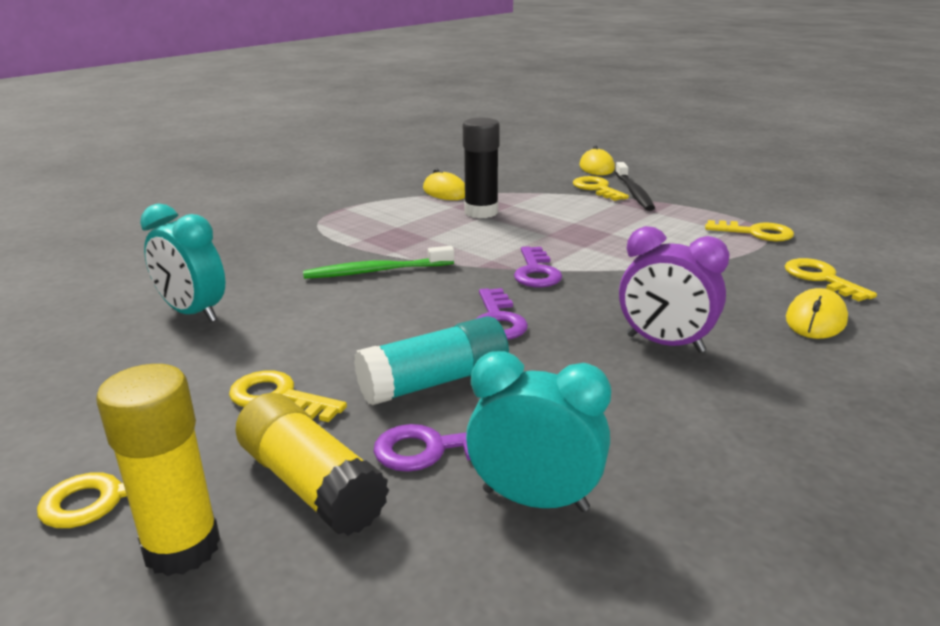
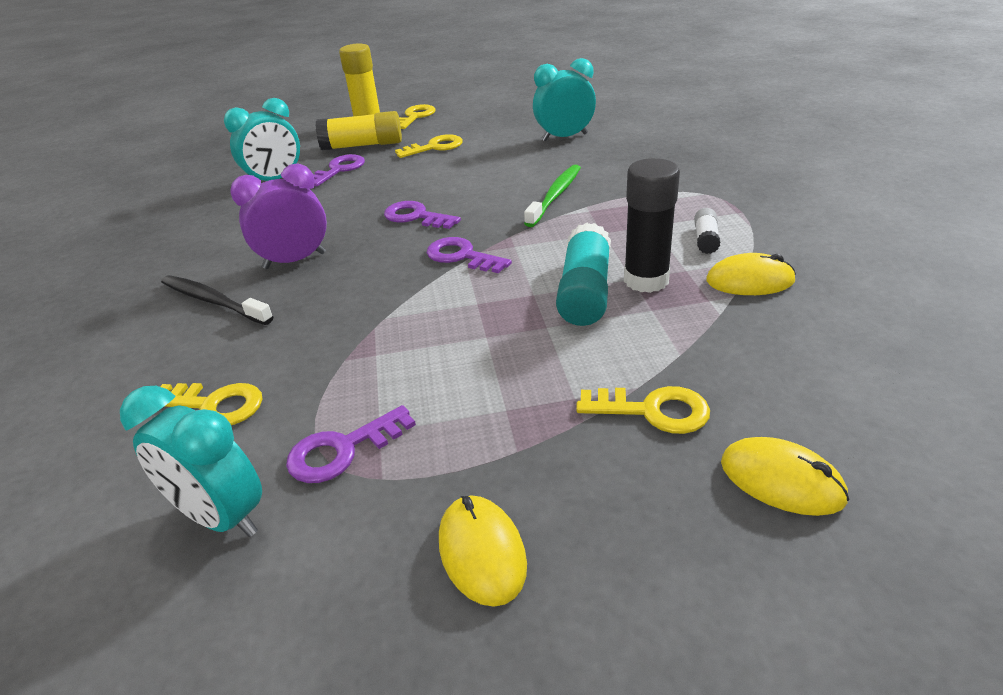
camera: 130 degrees right, 10 degrees up
turquoise glue stick [354,316,509,405] -> turquoise glue stick moved to [556,222,611,326]
black toothbrush [615,162,655,211] -> black toothbrush moved to [161,275,273,325]
yellow key [705,220,794,241] -> purple key [286,405,416,483]
yellow mouse [786,288,848,339] -> yellow mouse moved to [439,495,527,607]
none -> turquoise clock [120,386,262,537]
none -> white glue stick [694,208,720,254]

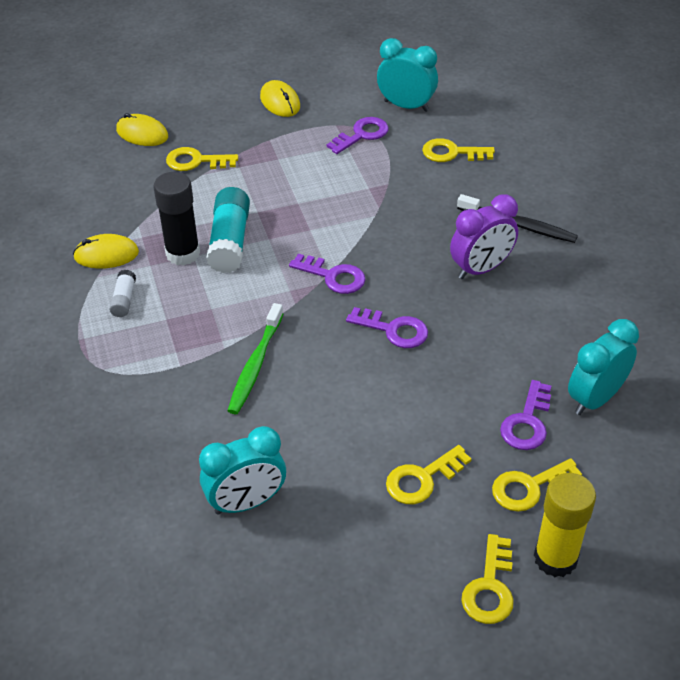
camera: 170 degrees right, 10 degrees up
yellow glue stick [316,111,402,151] -> yellow key [492,459,582,512]

